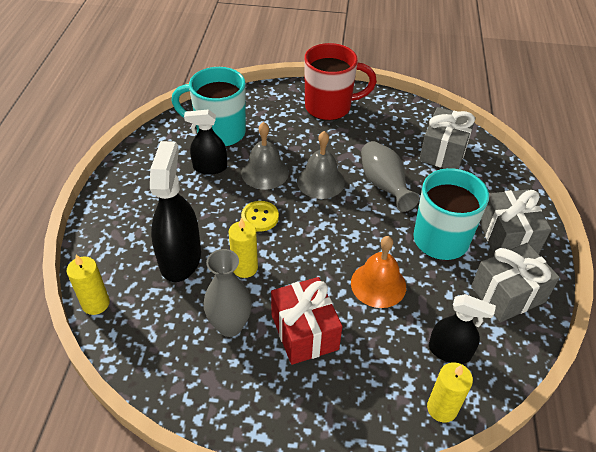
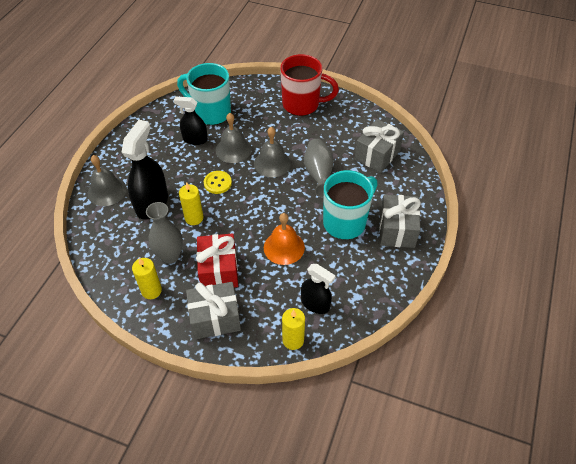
camera: 15 degrees right, 5 degrees up
yellow candle [67,254,110,315] -> yellow candle moved to [132,257,162,299]
grey gift [471,243,560,322] -> grey gift moved to [186,282,241,339]
none -> grey bell [88,155,127,206]

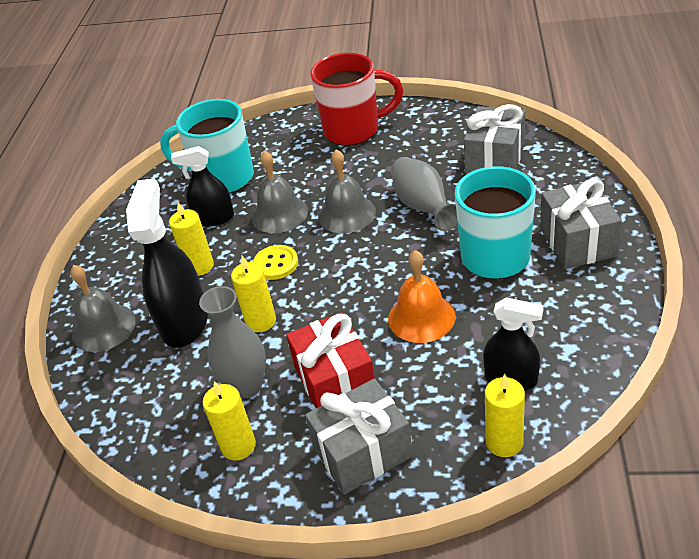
camera: 10 degrees left, 10 degrees down
none -> yellow candle [169,202,214,276]

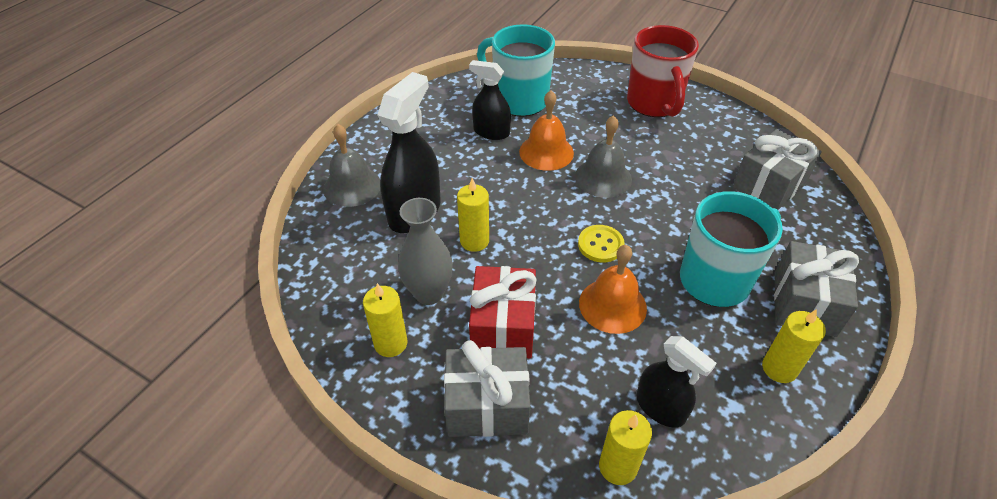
camera: 20 degrees right, 5 degrees up
yellow candle [169,202,214,276] -> yellow candle moved to [762,309,826,383]
grey bell [251,150,308,233] -> orange bell [519,90,574,171]
yellow button [253,245,298,280] -> yellow button moved to [578,225,625,262]
red mug [310,53,404,146] -> red mug turned 60 degrees clockwise [627,25,699,117]
grey vase [391,157,458,231] -> none

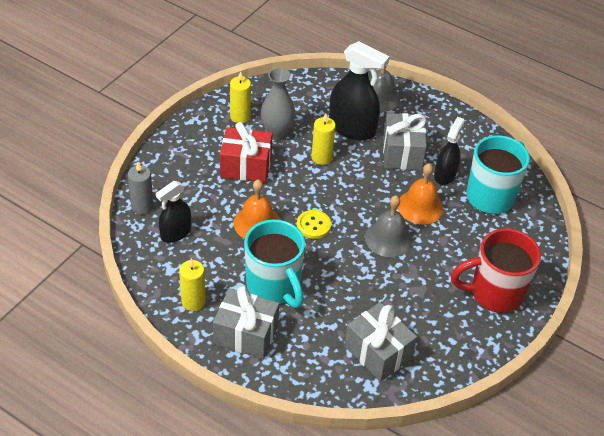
camera: 90 degrees right, 0 degrees up
grey gift [444,340,530,437] -> grey gift moved to [383,113,427,170]
yellow candle [599,410,652,485] -> grey candle [128,162,154,215]

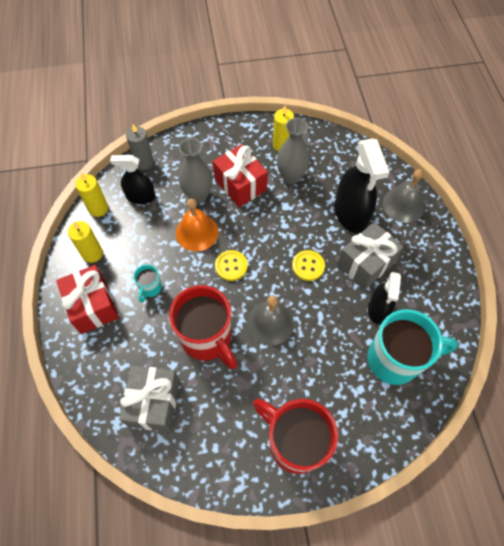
camera: 50 degrees right, 15 degrees up
grey gift [213,286,279,359] -> red gift [56,265,119,334]
turquoise mug [244,219,305,308] -> turquoise mug [134,265,162,302], size x0.45
yellow candle [311,113,336,165] -> yellow candle moved to [75,173,108,217]
orange bell [398,163,443,225] -> none
black spray bottle [434,117,465,185] -> black spray bottle turned 120 degrees clockwise [368,272,401,324]
none -> red mug [169,285,238,369]
none -> grey vase [179,138,213,203]
none -> yellow button [292,250,325,281]

